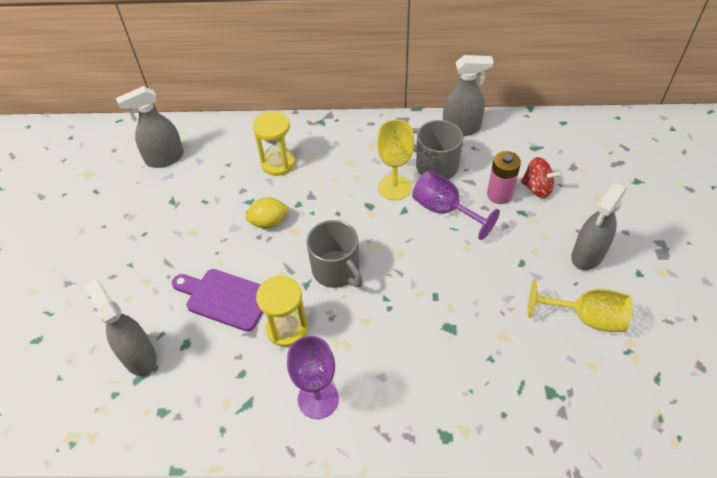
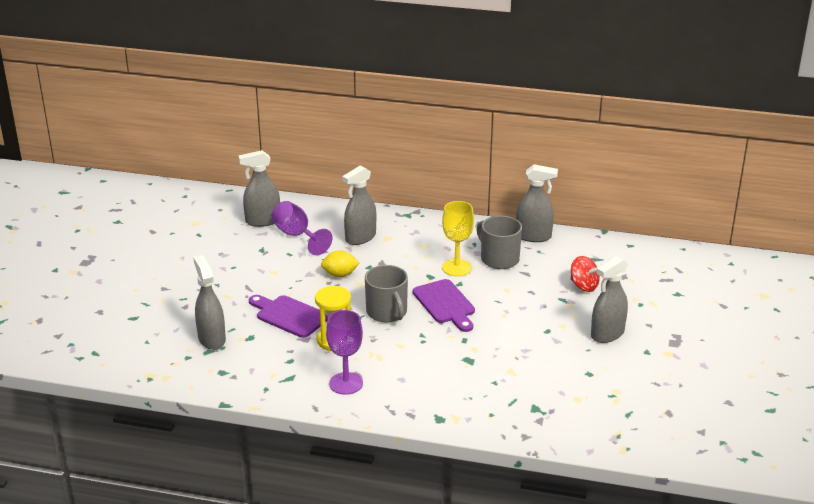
camera: 10 degrees right, 20 degrees down
yellow hourglass [253,111,296,176] -> grey spray bottle [342,165,376,245]
purple goblet [412,171,500,240] -> purple goblet moved to [272,201,333,255]
pink battery [487,151,521,204] -> none
yellow goblet [528,279,632,332] -> none
none -> purple cutting board [413,279,475,332]

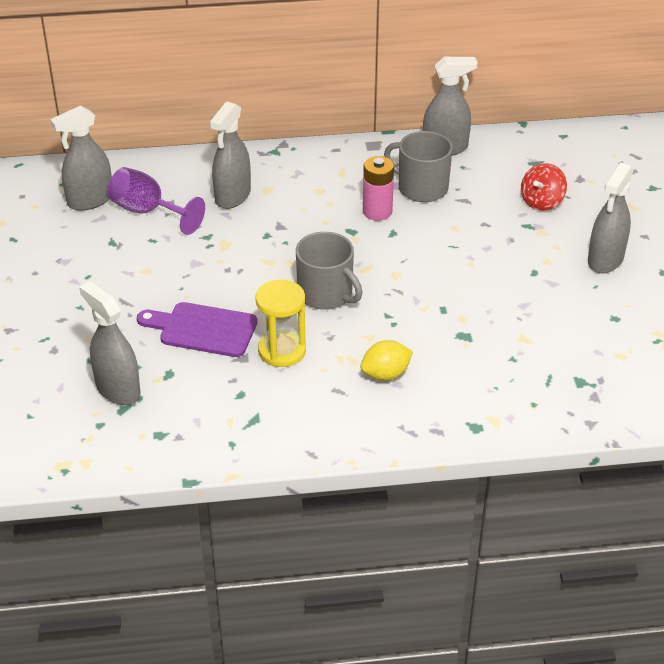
camera: 20 degrees left, 10 degrees up
yellow lemon [321,250,359,277] -> yellow lemon moved to [360,340,413,381]
purple goblet [326,310,363,395] -> none
purple cutting board [413,279,475,332] -> none
yellow goblet [442,201,474,276] -> pink battery [363,156,394,221]
red spinning top [571,256,600,292] -> red spinning top turned 105 degrees clockwise [521,163,567,211]

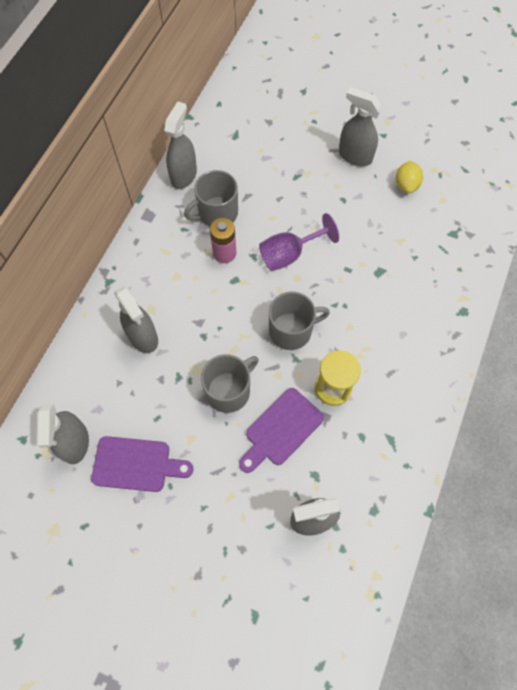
camera: 60 degrees left, 25 degrees up
purple goblet [108,167,205,235] -> purple goblet moved to [259,213,339,271]
yellow lemon [360,340,413,381] -> yellow lemon moved to [396,161,423,194]
red spinning top [521,163,567,211] -> none
grey spray bottle [588,163,634,273] -> grey spray bottle turned 150 degrees clockwise [339,87,381,166]
none -> purple cutting board [91,436,193,492]
none -> grey mug [201,354,259,413]

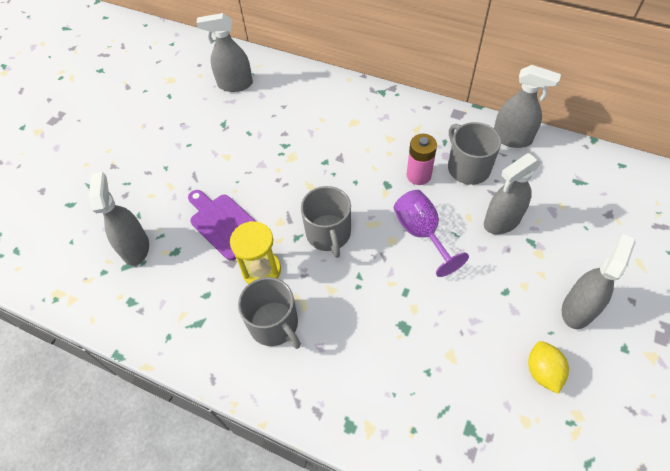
camera: 95 degrees right, 10 degrees down
purple cutting board [91,436,193,492] -> none
grey spray bottle [114,286,158,353] -> grey spray bottle moved to [484,153,541,234]
grey mug [201,354,259,413] -> grey mug moved to [238,277,301,349]
yellow lemon [396,161,423,194] -> yellow lemon turned 75 degrees clockwise [528,341,569,394]

